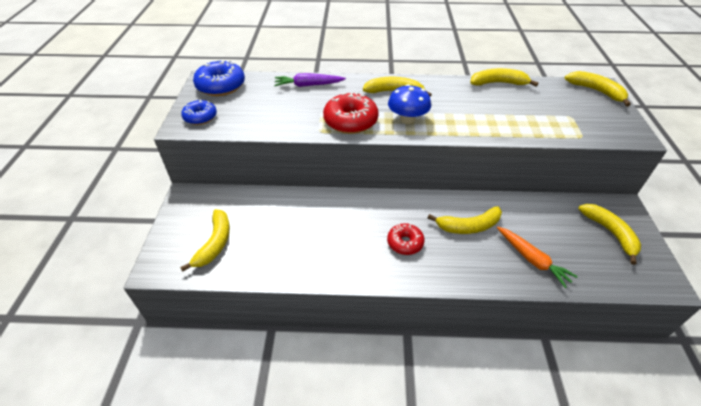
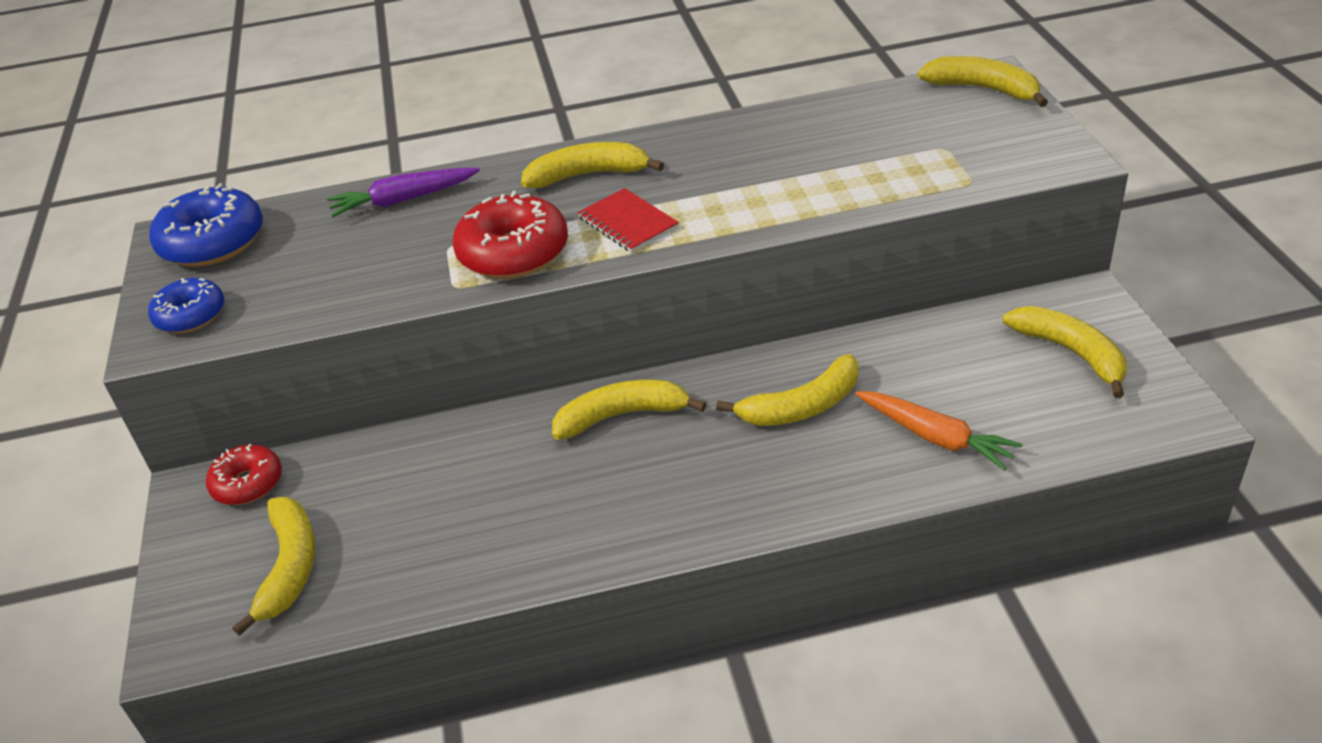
camera: 10 degrees left, 5 degrees down
red donut [387,223,425,255] -> red donut moved to [206,444,282,505]
blue mushroom [388,84,431,124] -> red notebook [578,188,679,253]
yellow banana [471,68,539,87] -> yellow banana moved to [552,380,707,440]

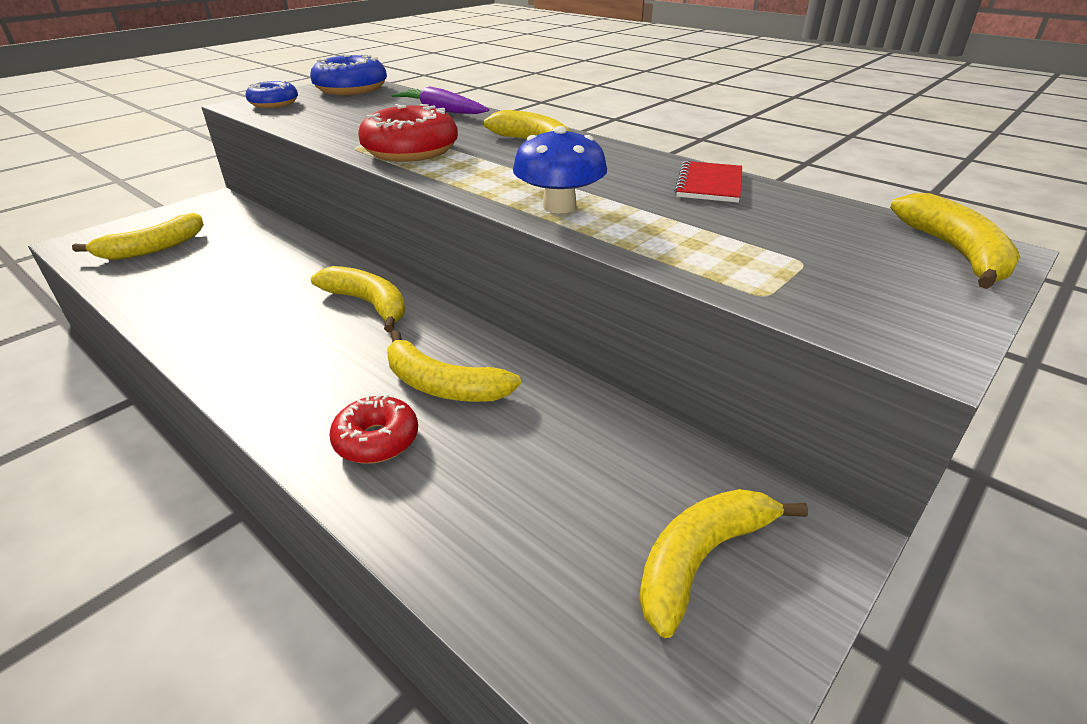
camera: 50 degrees right, 5 degrees down
red donut [206,444,282,505] -> red donut moved to [329,394,418,464]
red notebook [578,188,679,253] -> red notebook moved to [674,161,742,203]
orange carrot [855,391,1022,471] -> none
yellow banana [1003,306,1127,398] -> yellow banana turned 150 degrees counterclockwise [639,489,808,638]
none -> blue mushroom [513,126,607,214]

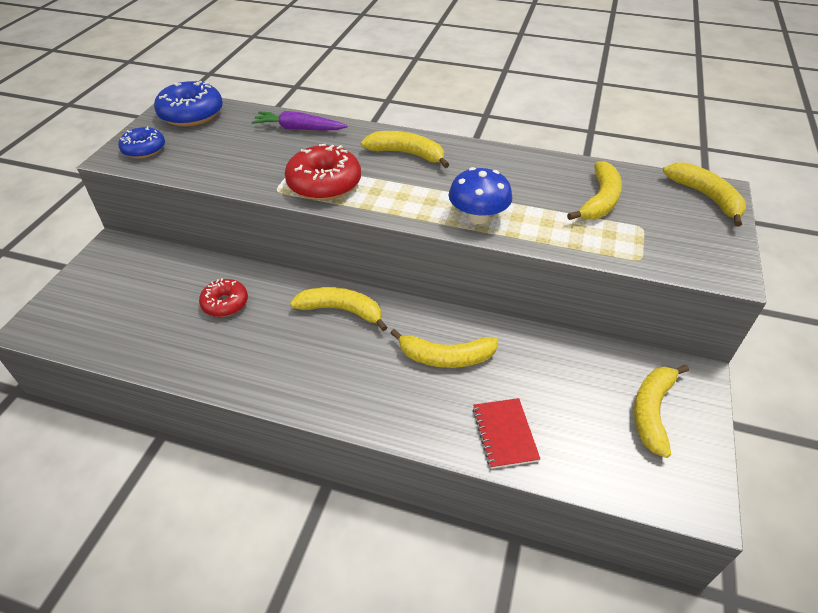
camera: 25 degrees left, 10 degrees up
yellow banana [72,213,204,260] -> yellow banana moved to [567,161,622,220]
red donut [329,394,418,464] -> red donut moved to [199,278,248,317]
red notebook [674,161,742,203] -> red notebook moved to [472,398,540,469]

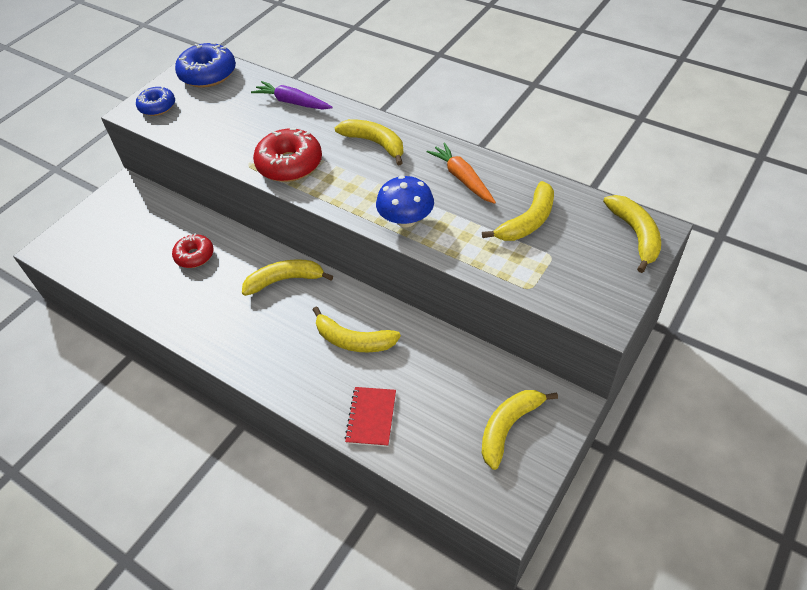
camera: 20 degrees right, 5 degrees up
yellow banana [290,287,387,331] -> yellow banana turned 45 degrees counterclockwise [242,259,333,296]
none -> orange carrot [427,142,496,204]

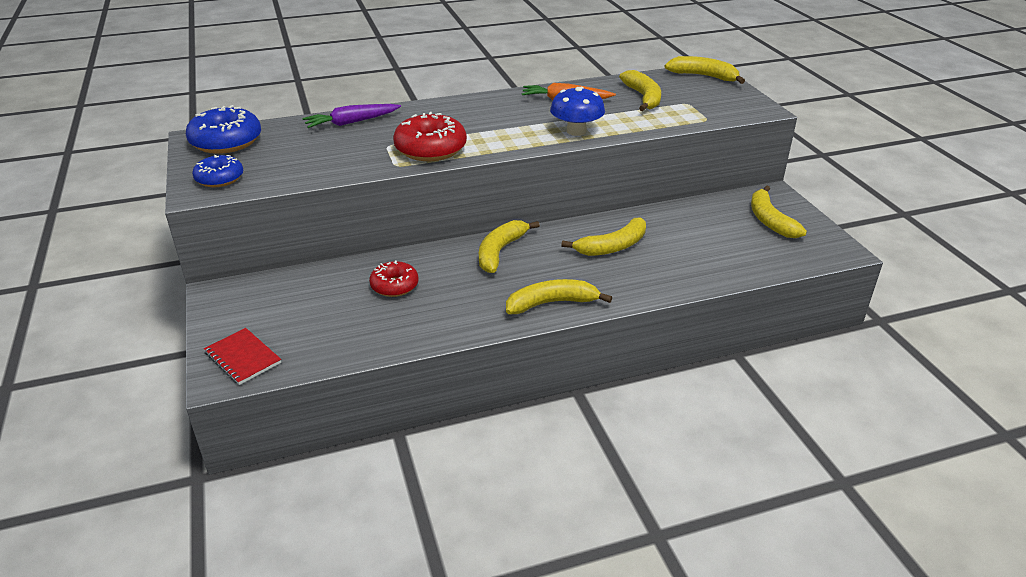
camera: 55 degrees left, 15 degrees down
yellow banana [335,119,404,166] -> yellow banana moved to [506,279,612,314]
red notebook [344,387,396,447] -> red notebook moved to [204,328,281,385]

